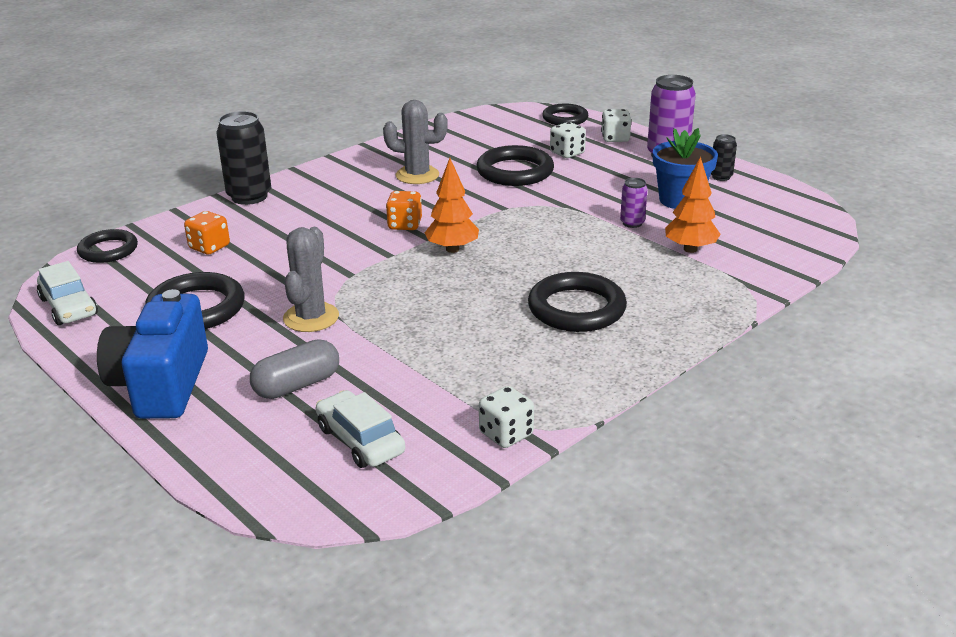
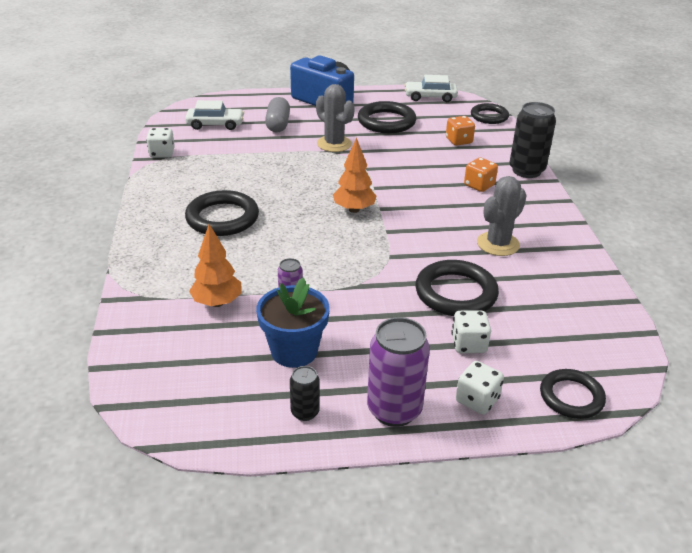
camera: 125 degrees right, 5 degrees up
orange dice [386,191,422,230] -> orange dice moved to [464,157,498,192]

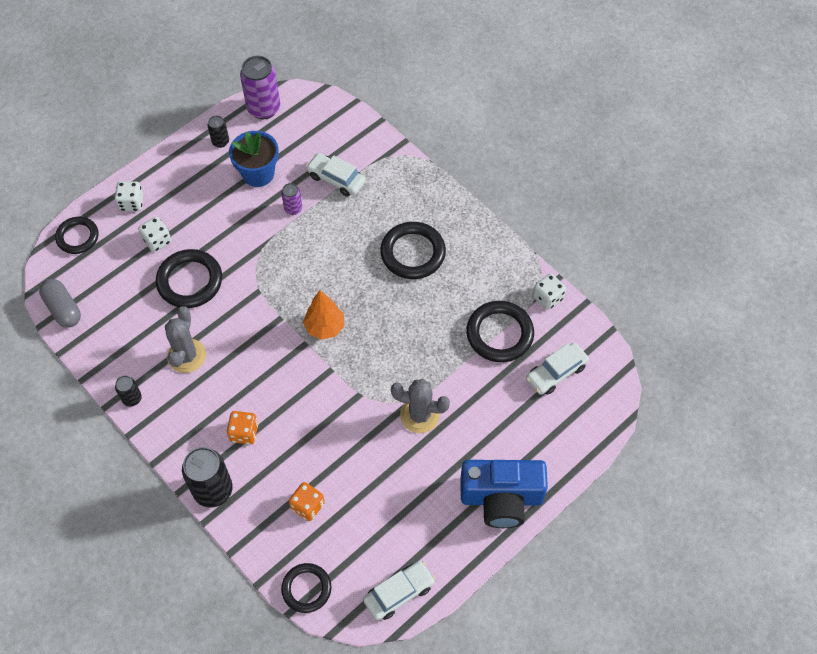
camera: 145 degrees right, 25 degrees up
orange tree [189,224,242,307] -> white car [306,153,366,197]
grey capsule [265,97,290,132] -> grey capsule moved to [39,279,81,328]
black ring [358,101,416,133] -> black ring moved to [466,301,534,362]
purple can [367,317,430,427] -> purple can moved to [240,56,280,119]
none -> black can [115,376,142,407]

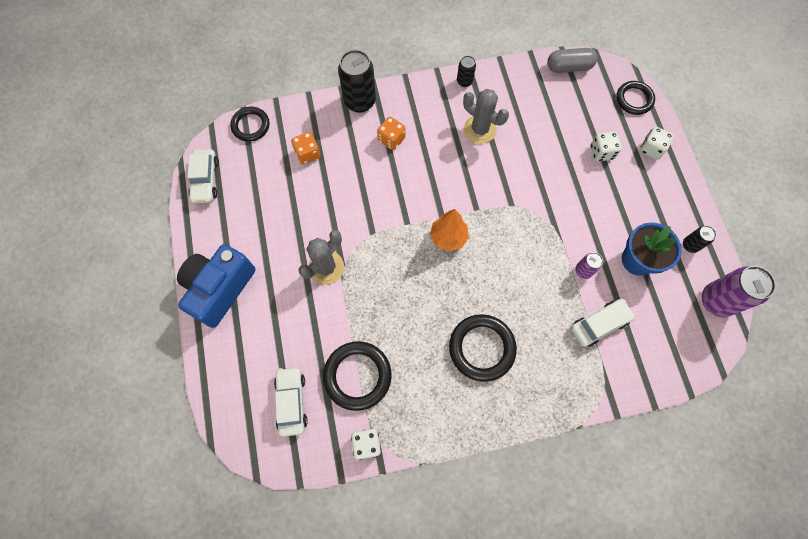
camera: 120 degrees right, 10 degrees up
black ring [156,249,222,308] -> none

